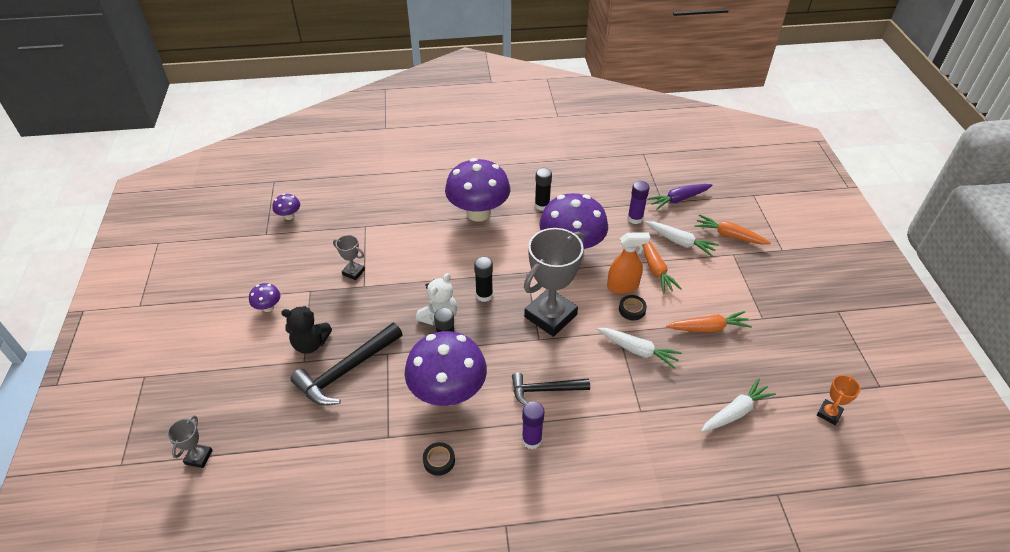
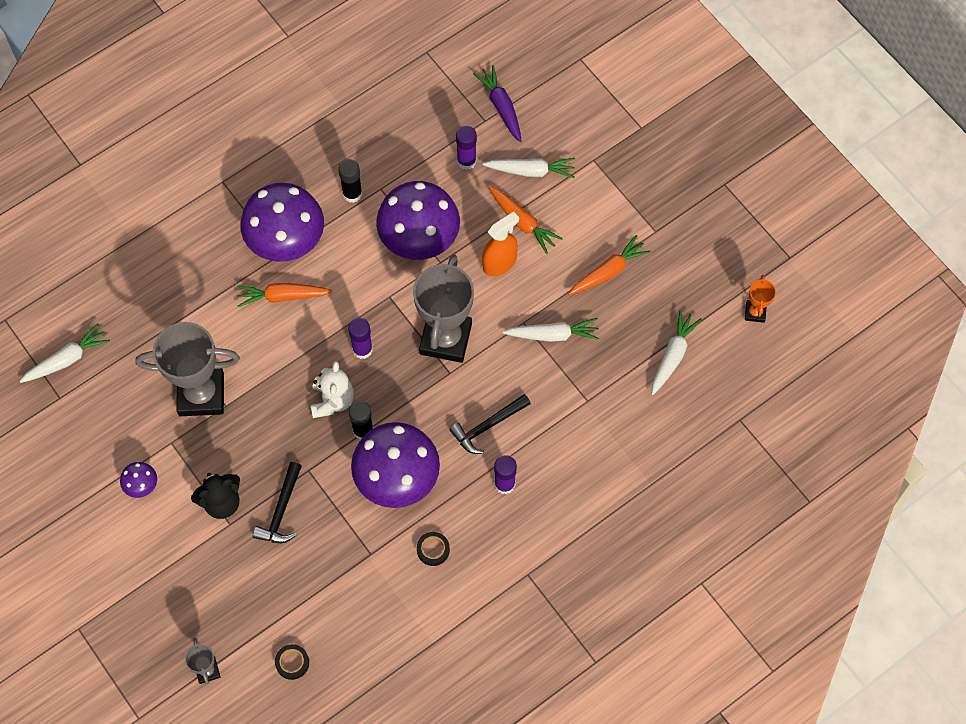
camera: 30 degrees left, 20 degrees up
purple mushroom [272,193,300,220] -> white carrot [19,323,110,383]
black hammer [291,323,403,406] -> black hammer [253,462,302,543], size x0.65
grey trophy [333,235,365,280] -> grey trophy [136,322,240,416], size x2.21
black glue stick [474,257,493,302] -> purple glue stick [348,318,373,359]
black tape [619,295,647,320] -> black tape moved to [275,644,309,680]
purple carrot [647,184,712,210] -> purple carrot turned 120 degrees clockwise [473,65,522,142]
orange carrot [694,214,771,245] -> orange carrot moved to [237,283,332,307]

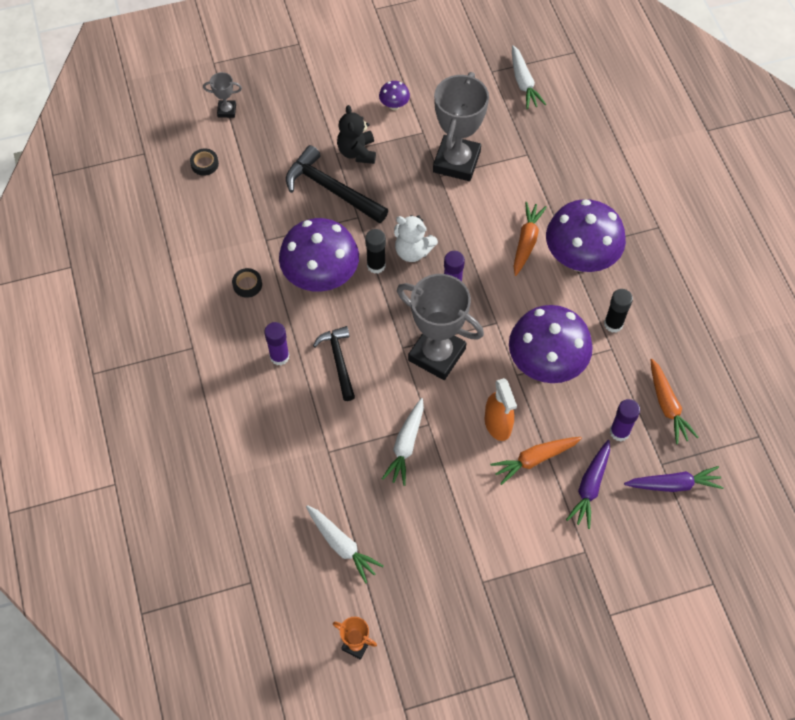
camera: 110 degrees right, 5 degrees down
black hammer [253,462,302,543] -> black hammer [286,145,388,223], size x1.53
white carrot [483,158,575,178] -> purple carrot [566,440,610,529]
orange carrot [568,235,651,295] -> orange carrot moved to [650,359,699,444]

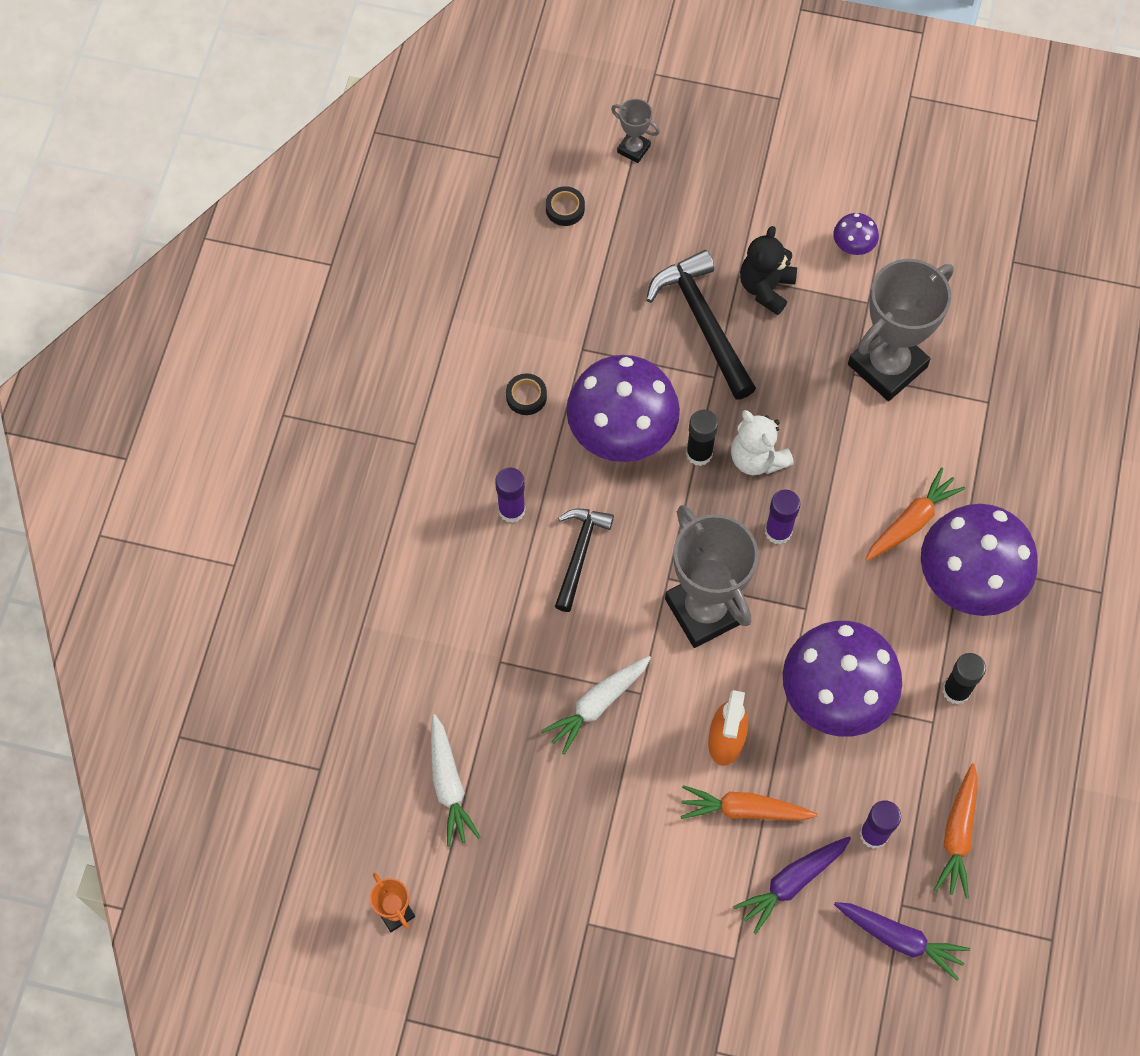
camera: 30 degrees right, 5 degrees up
white carrot [512,45,546,109] -> none

